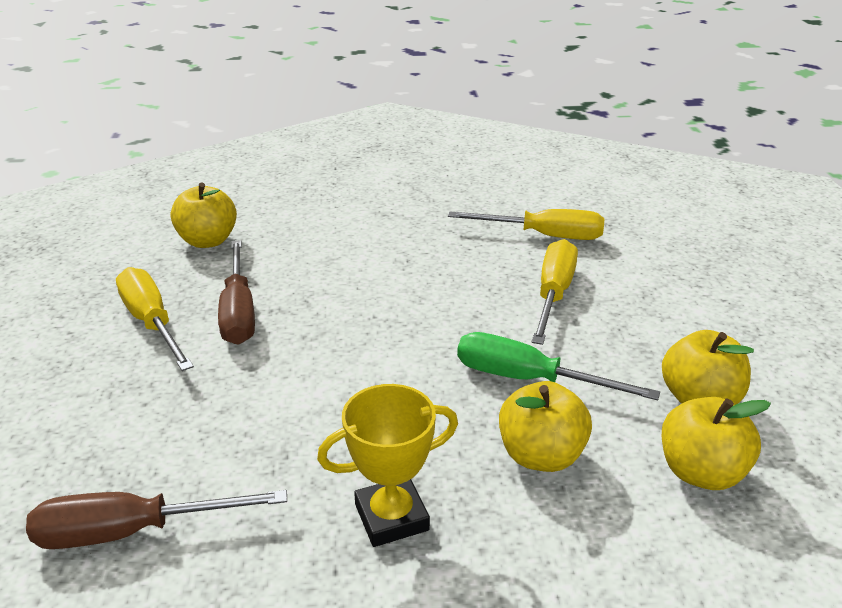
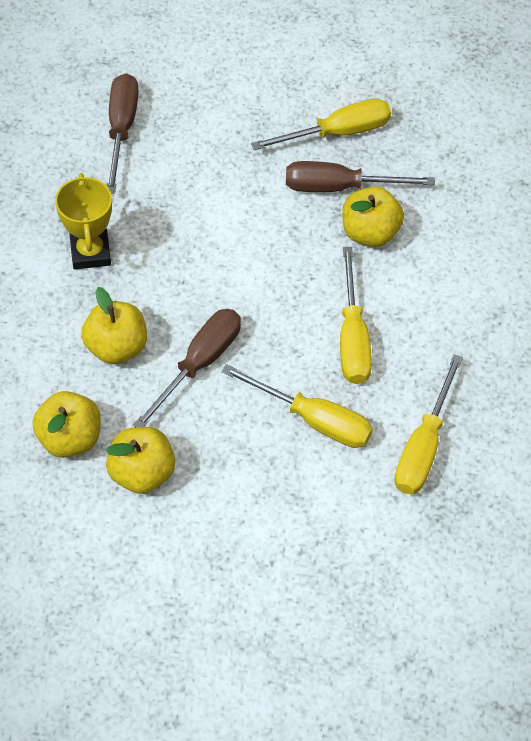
camera: 100 degrees right, 25 degrees up
yellow apple [171,183,237,248] -> yellow apple moved to [342,187,404,247]
green screwdriver [457,332,660,401] -> brown screwdriver [133,309,241,427]
none -> yellow screwdriver [340,247,372,384]

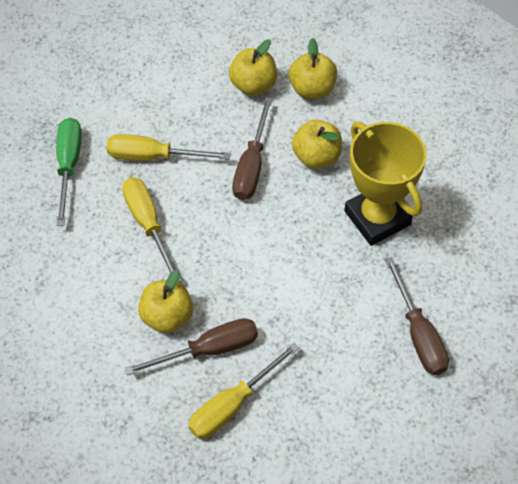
camera: 160 degrees right, 0 degrees up
yellow trophy [55,173,112,269] -> yellow trophy [344,122,427,246], size x1.57
yellow screwdriver [394,354,463,494] -> green screwdriver [56,118,82,226]

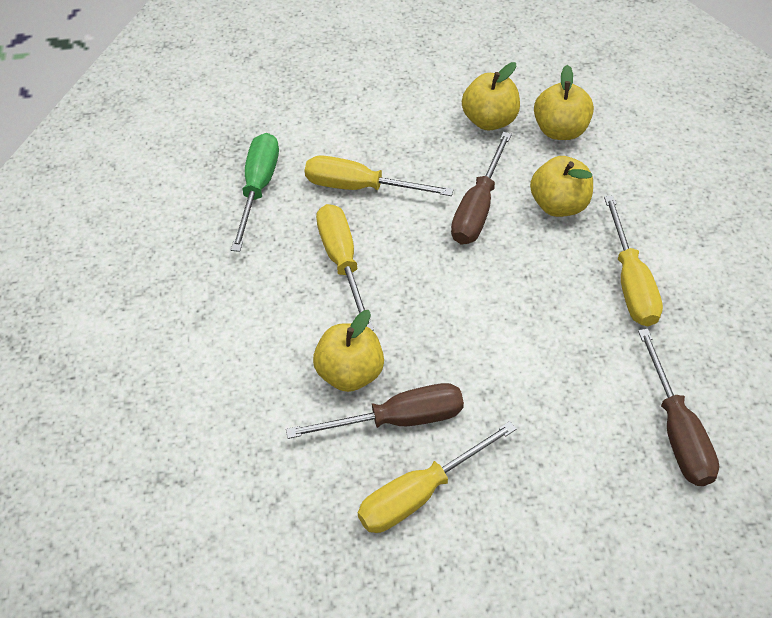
camera: 10 degrees right, 5 degrees down
yellow trophy [344,122,427,246] -> yellow screwdriver [604,195,663,326]

